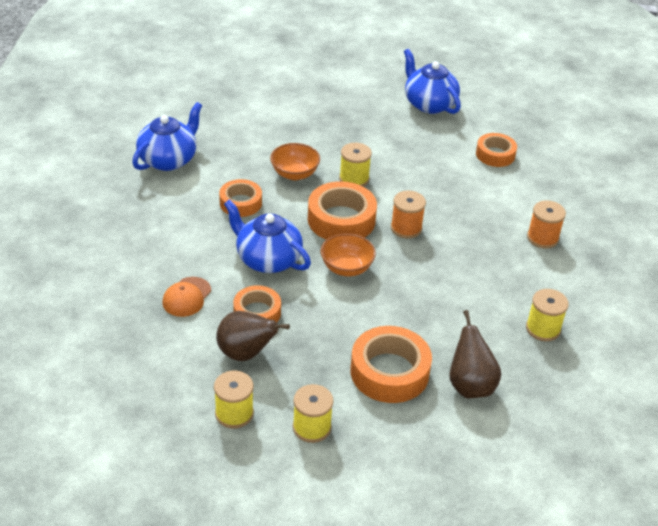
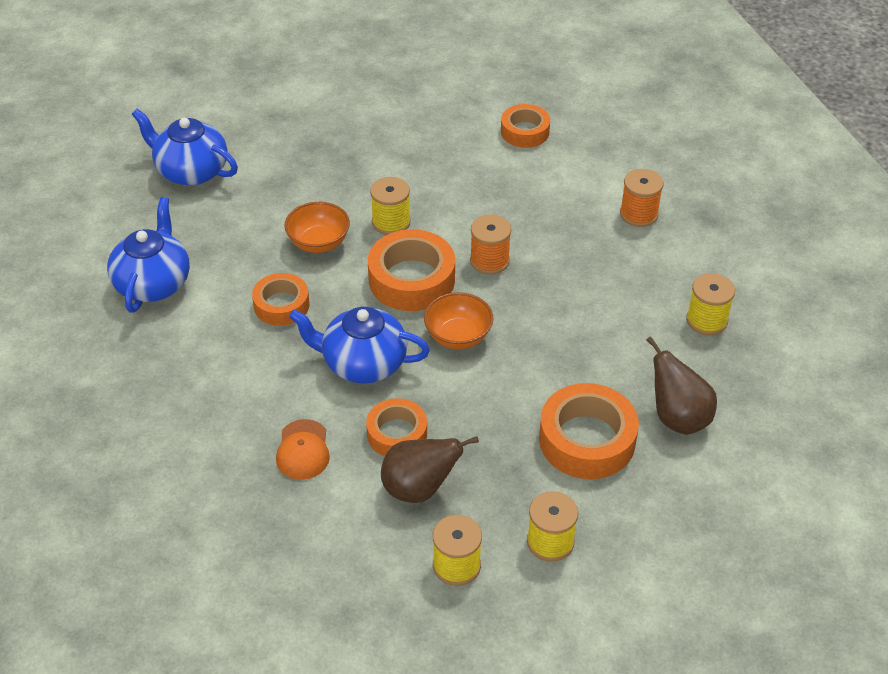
camera: 25 degrees left, 5 degrees up
blue teapot [404,49,461,114] -> blue teapot moved to [132,109,238,186]

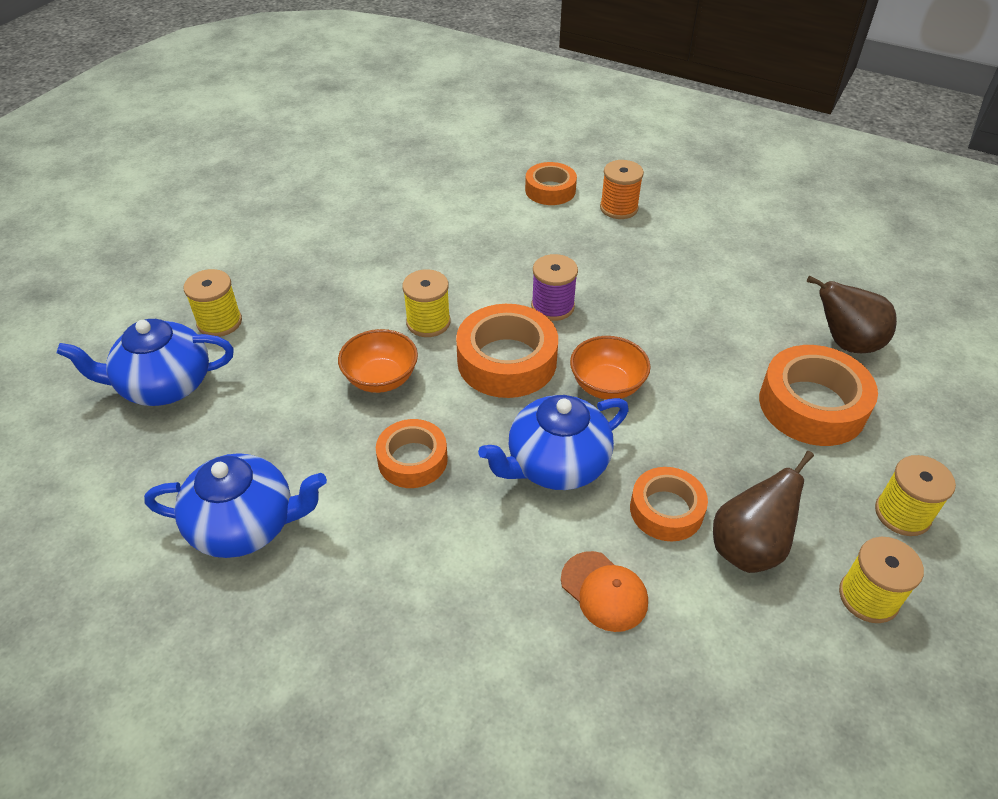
camera: 40 degrees left, 0 degrees up
blue teapot [107,197,190,313] -> blue teapot turned 120 degrees clockwise [144,453,327,558]
orange spool [470,214,511,274] -> purple spool [531,254,578,321]
orange tape [501,104,550,148] -> orange tape moved to [525,162,577,205]
yellow spool [686,273,735,335] -> yellow spool moved to [184,269,242,337]

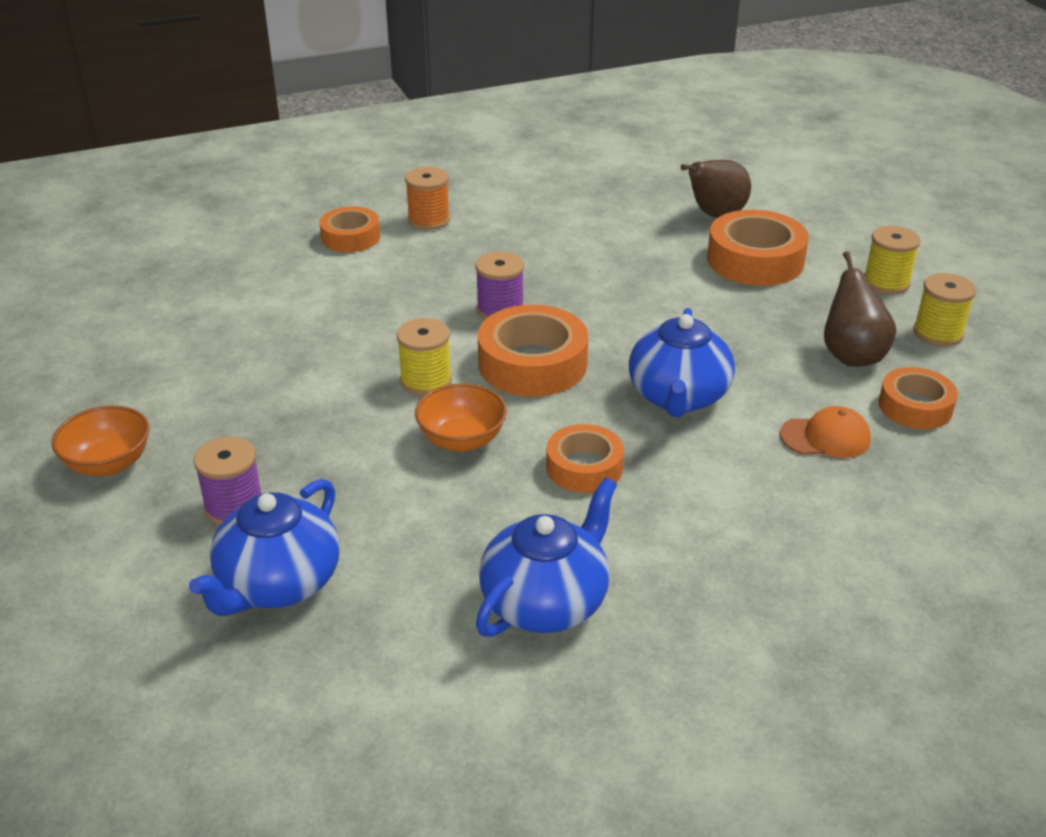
camera: 50 degrees left, 10 degrees down
yellow spool [184,269,242,337] -> purple spool [193,437,262,525]
orange bowl [570,336,650,400] -> orange bowl moved to [52,405,149,476]
orange tape [630,467,708,541] -> orange tape moved to [879,367,958,429]

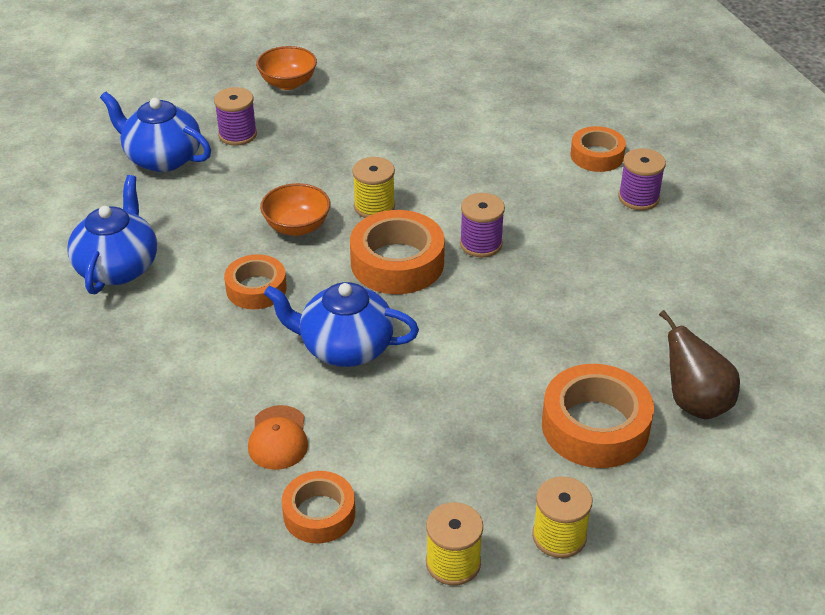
camera: 90 degrees right, 5 degrees up
orange spool [405,167,450,230] -> purple spool [619,148,666,210]
blue teapot [476,477,617,637] -> blue teapot turned 120 degrees counterclockwise [67,175,157,294]
brown pear [824,251,897,367] -> none

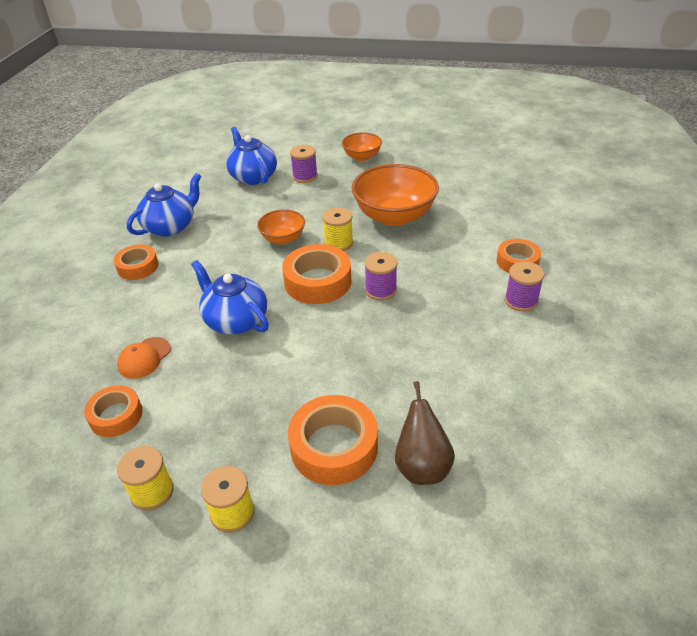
camera: 35 degrees right, 0 degrees up
orange tape [224,254,287,309] -> orange tape moved to [114,244,159,280]
none -> orange bowl [352,164,439,226]

